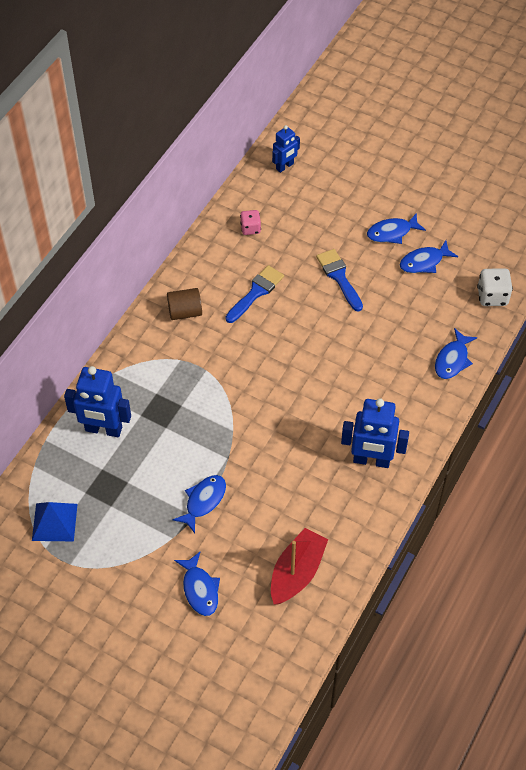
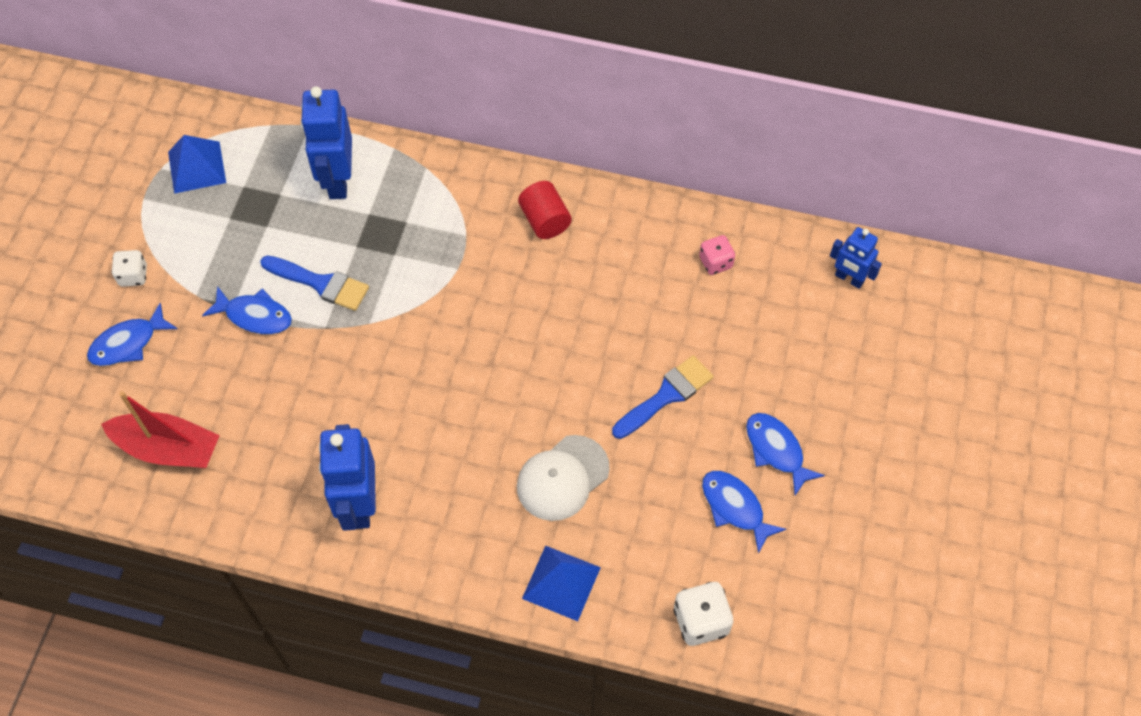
camera: 75 degrees right, 5 degrees up
brown cylinder [167,288,202,320] -> red cylinder [518,181,572,239]
blue brush [225,265,284,323] -> blue brush moved to [260,256,369,311]
blue fish [435,328,477,379] -> blue pyramid [522,546,601,621]
none -> white dice [111,250,147,287]
none -> white cap [517,435,610,521]

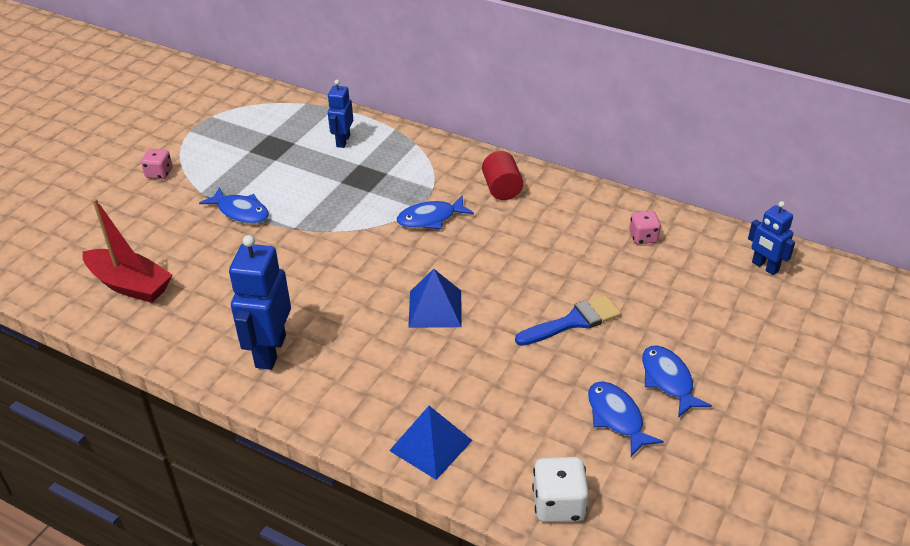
camera: 15 degrees right, 20 degrees down
blue fish [87,303,178,366] -> blue fish moved to [397,195,474,229]
white dice [111,250,147,287] -> pink dice [141,149,172,179]
blue pyramid [168,135,226,194] -> blue pyramid moved to [408,269,462,328]
blue brush [260,256,369,311] -> none
blue robot [301,86,352,199] -> blue robot [328,80,353,148], size x0.59
white cap [517,435,610,521] -> none

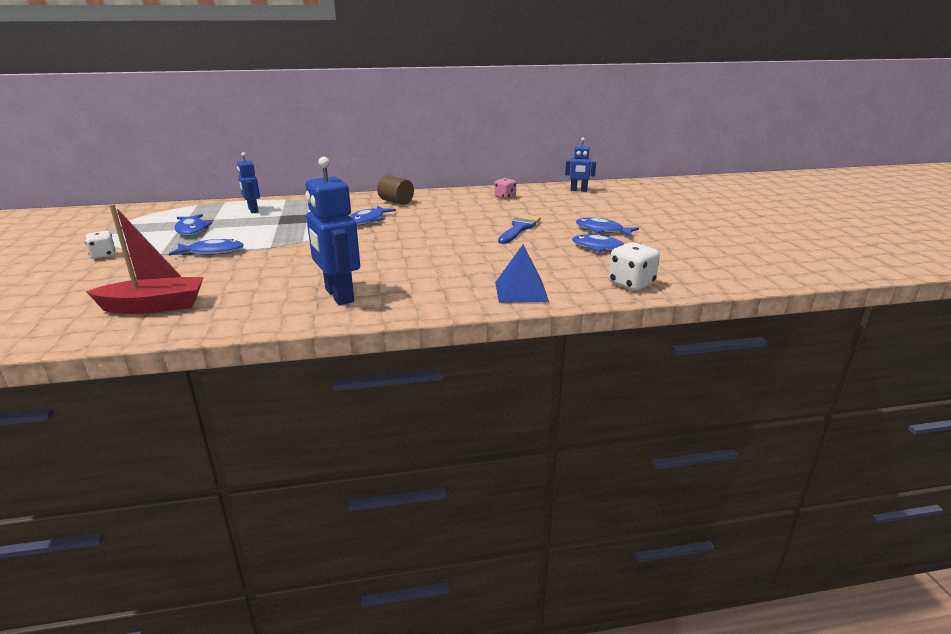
camera: 40 degrees left, 15 degrees down
pink dice [141,149,172,179] -> white dice [85,231,116,259]
blue pyramid [408,269,462,328] -> none
red cylinder [482,151,523,200] -> brown cylinder [377,175,414,205]
none -> blue fish [175,214,212,236]

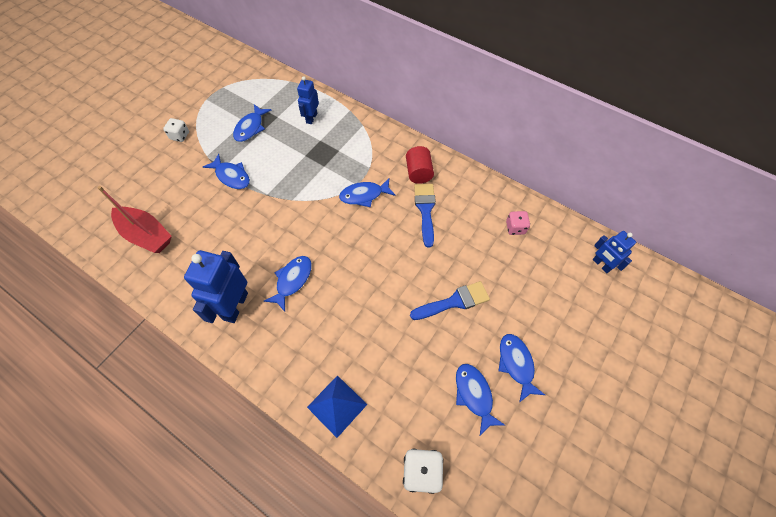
camera: 45 degrees right, 35 degrees up
brown cylinder [377,175,414,205] -> red cylinder [406,146,434,184]
none -> blue fish [264,256,312,312]
none -> blue brush [414,184,436,248]

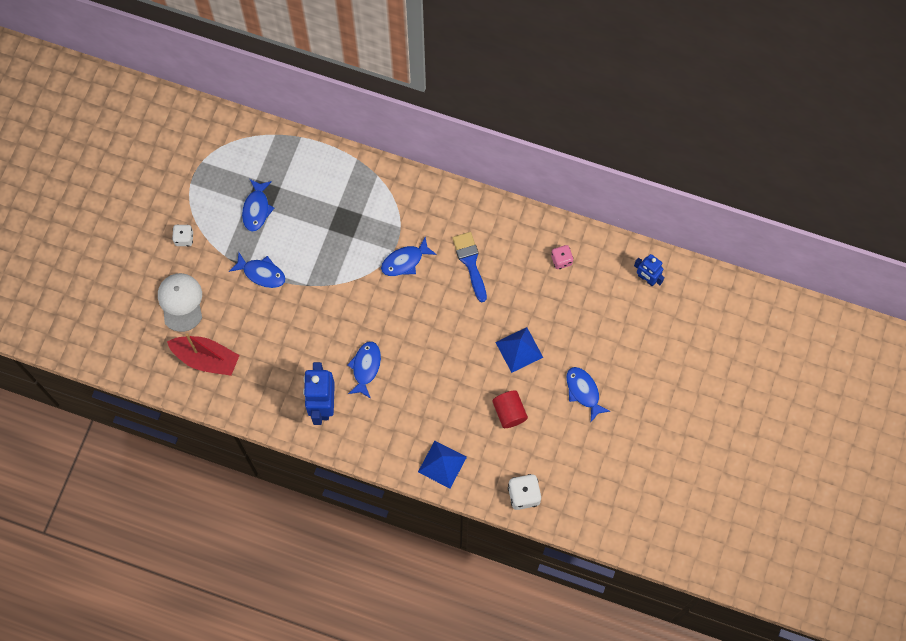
camera: 15 degrees left, 10 degrees up
blue robot [297,76,319,124] -> none
red cylinder [406,146,434,184] -> red cylinder moved to [492,390,528,428]
blue brush [410,281,490,320] -> blue pyramid [495,327,543,373]
blue fish [456,364,505,436] -> none
none -> white cap [158,273,202,332]

